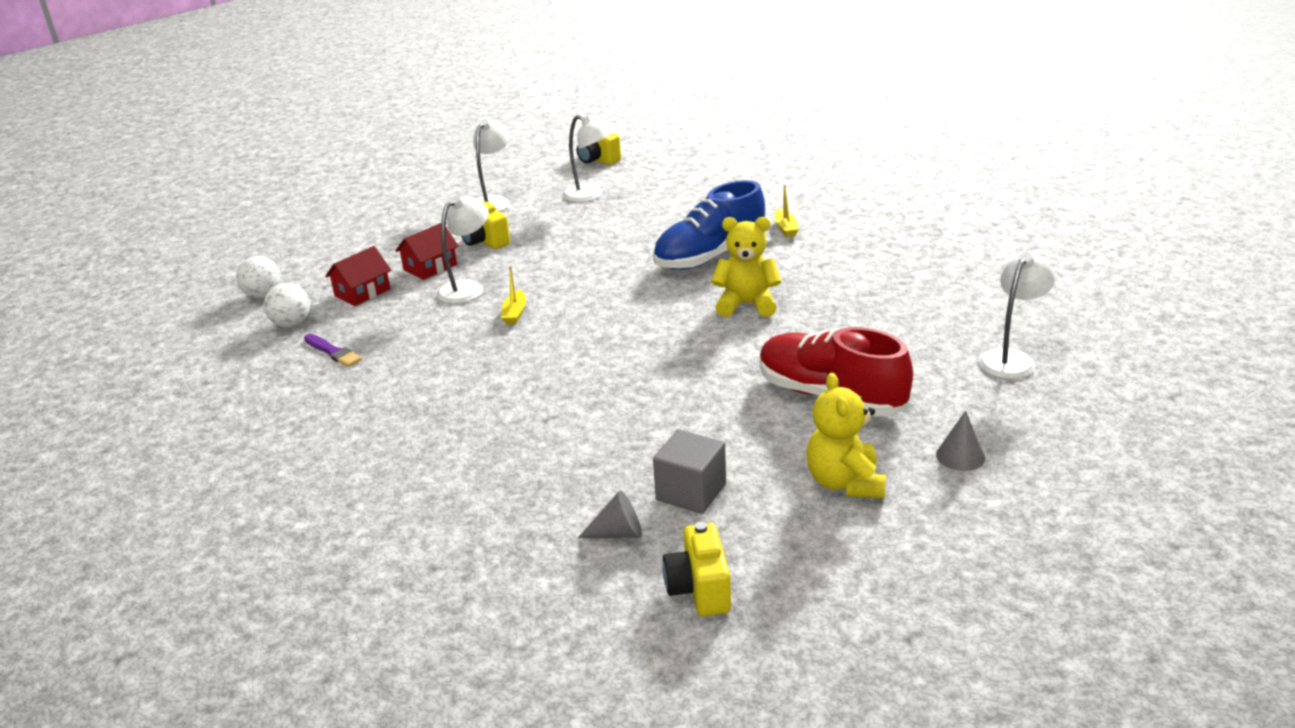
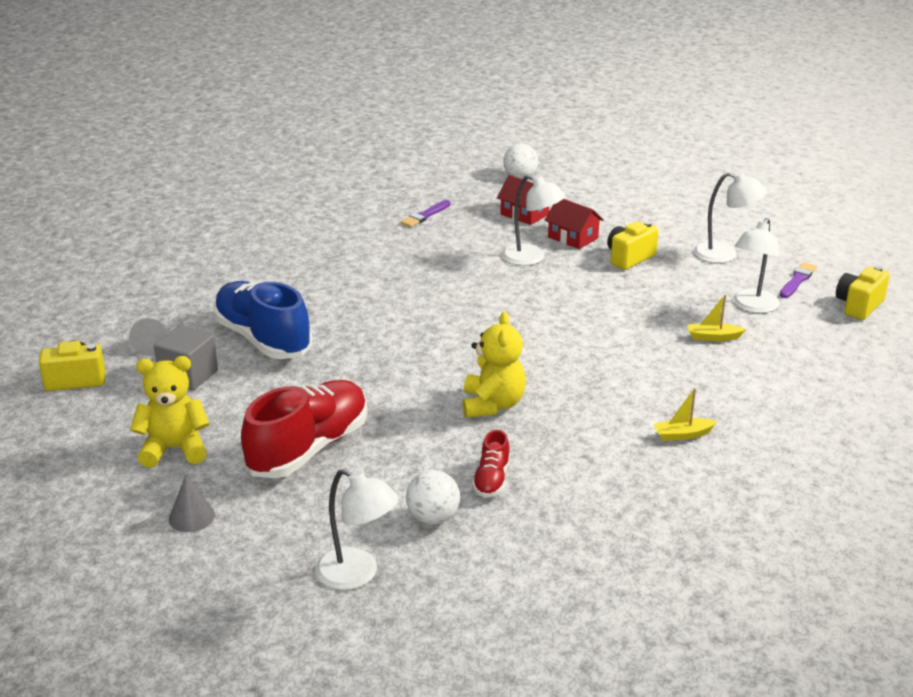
camera: 85 degrees right, 0 degrees up
white ball [264,283,310,327] -> white ball moved to [406,470,460,525]
yellow boat [501,266,526,324] -> yellow boat moved to [687,294,746,341]
blue shoe [653,180,766,270] -> blue shoe moved to [213,281,312,359]
none -> red shoe [472,430,510,498]
none -> purple brush [780,262,817,298]

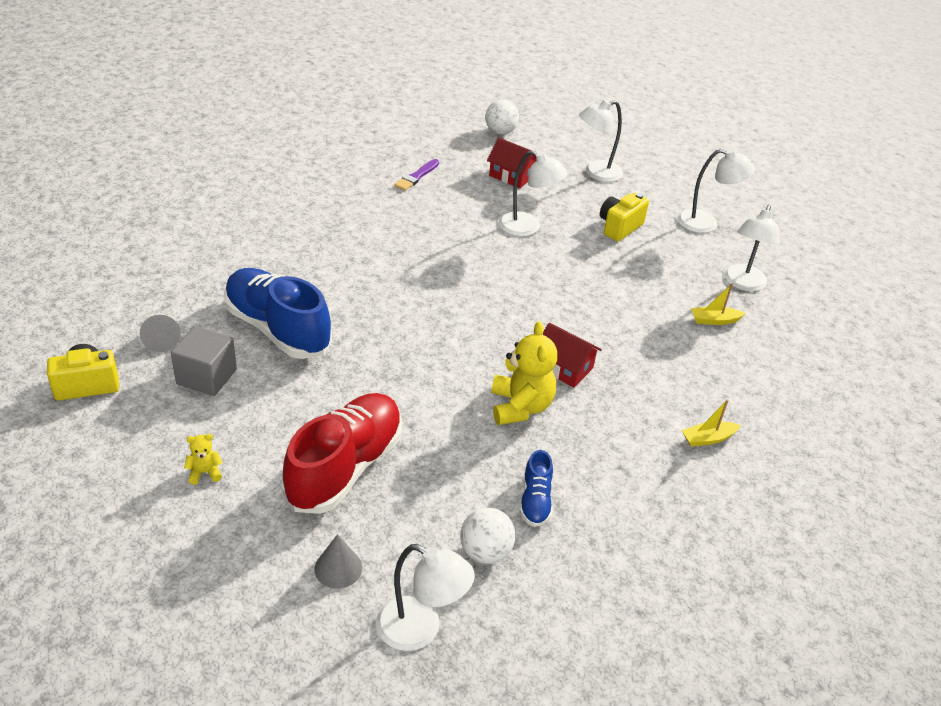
camera: 10 degrees left, 10 degrees up
yellow teddy bear [130,356,210,468] -> yellow teddy bear [184,434,223,485], size x0.47
grey cone [169,475,215,532] -> grey cone moved to [315,534,362,589]
red shoe [472,430,510,498] -> blue shoe [520,450,553,527]
red house [545,199,604,249] -> red house moved to [543,323,602,388]
purple brush [780,262,817,298] -> none
yellow camera [836,266,890,320] -> none
none -> white lamp [579,100,623,182]

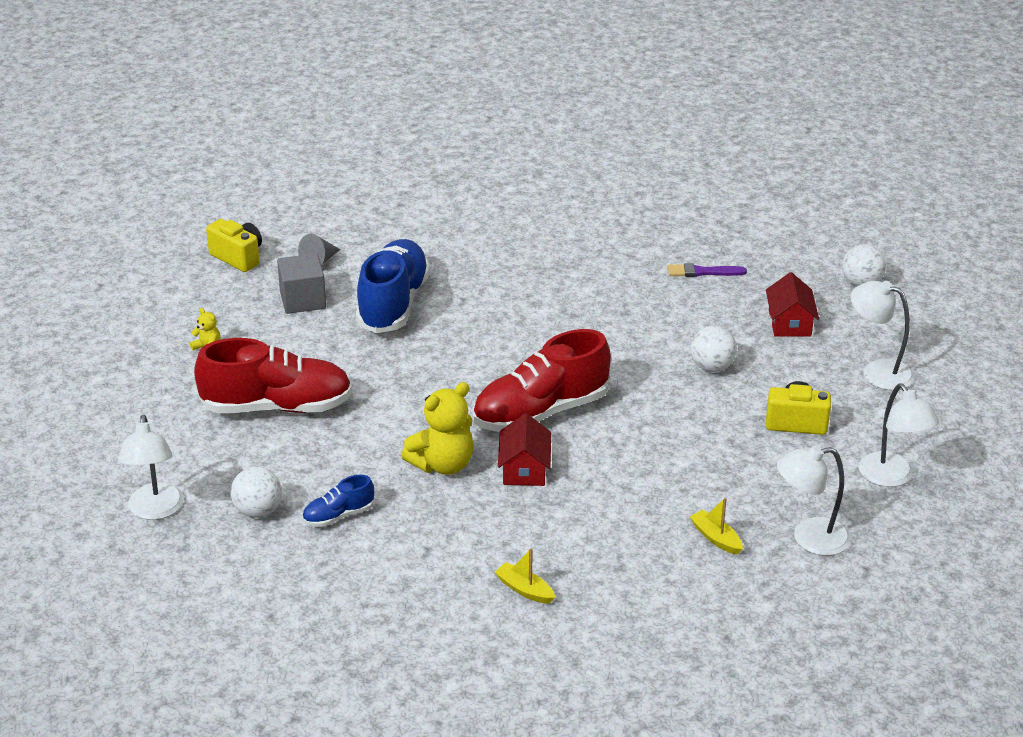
camera: 60 degrees right, 5 degrees down
grey cone [315,534,362,589] -> none
white lamp [499,150,567,237] -> white ball [690,326,737,372]
none -> red shoe [473,329,611,432]

